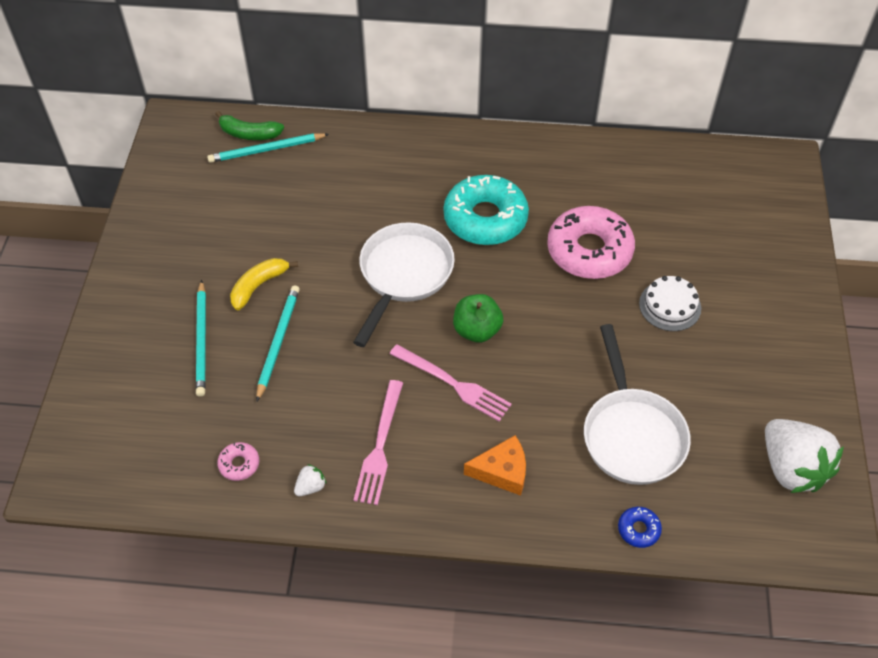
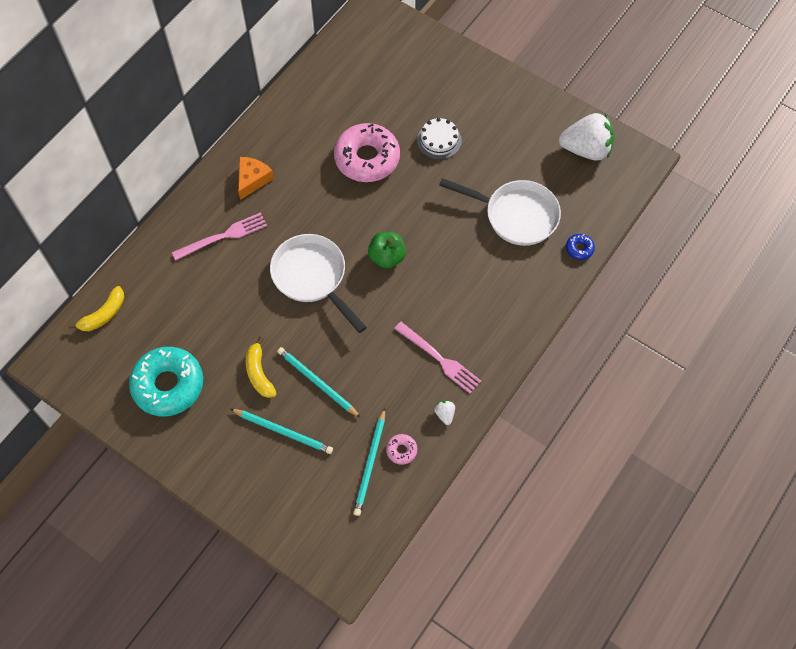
camera: 60 degrees left, 10 degrees up
turquoise pencil [207,133,329,163] -> turquoise pencil moved to [353,408,385,516]
green banana [215,111,284,140] -> yellow banana [68,286,124,331]
pink fork [390,344,512,422] -> pink fork moved to [172,212,267,261]
turquoise donut [444,175,529,245] -> turquoise donut moved to [129,347,203,416]
orange cheese [464,435,526,496] -> orange cheese moved to [238,157,274,200]

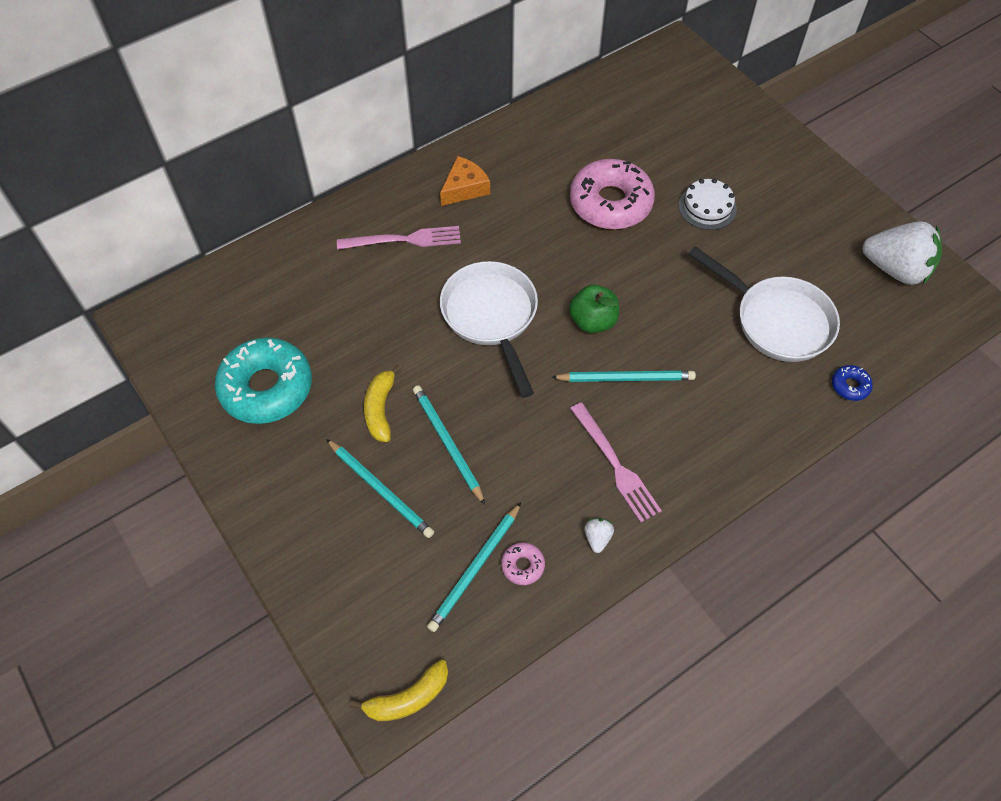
camera: 20 degrees right, 5 degrees down
yellow banana [68,286,124,331] -> yellow banana moved to [350,660,448,721]
none -> turquoise pencil [551,371,696,382]

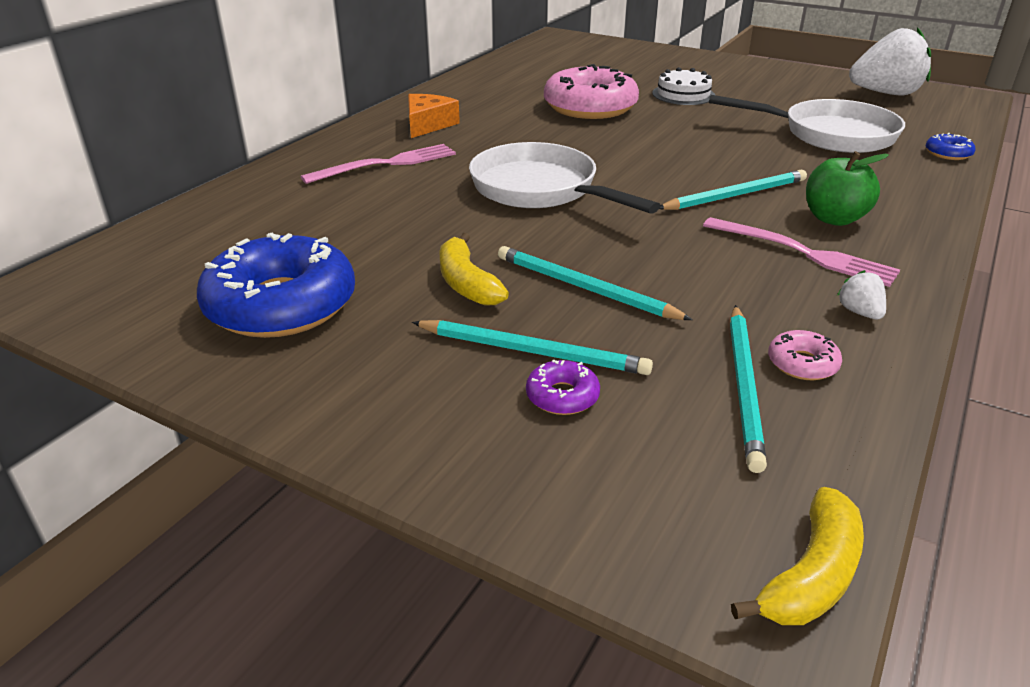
camera: 25 degrees left, 25 degrees down
turquoise donut [215,337,312,424] -> blue donut [197,232,355,338]
green apple [569,285,619,333] -> green apple moved to [806,151,889,226]
none -> purple donut [526,360,600,415]

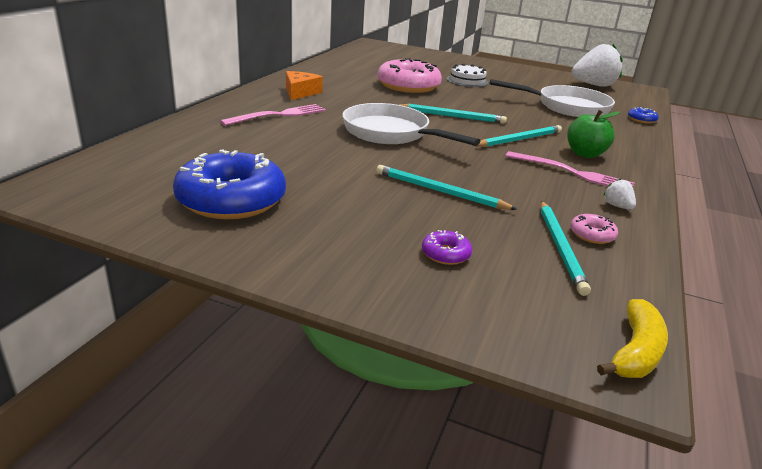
camera: 10 degrees left, 5 degrees down
turquoise pencil [412,320,653,375] -> turquoise pencil moved to [399,104,507,123]
yellow banana [439,233,509,306] -> none

